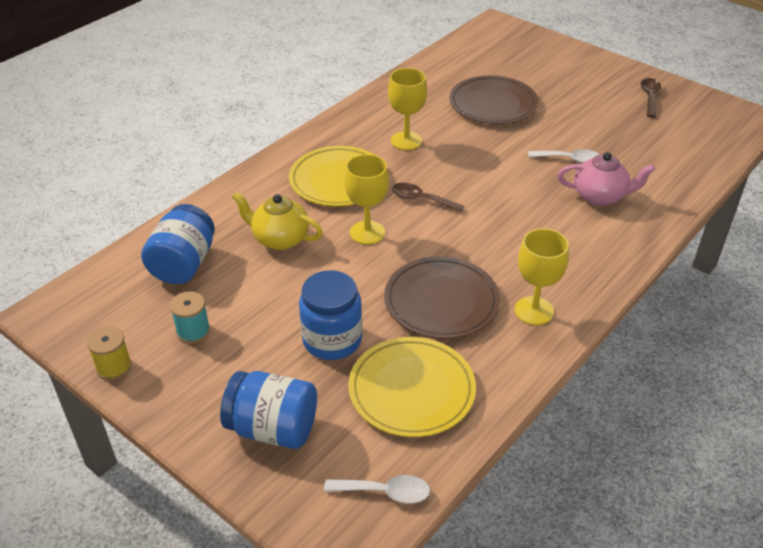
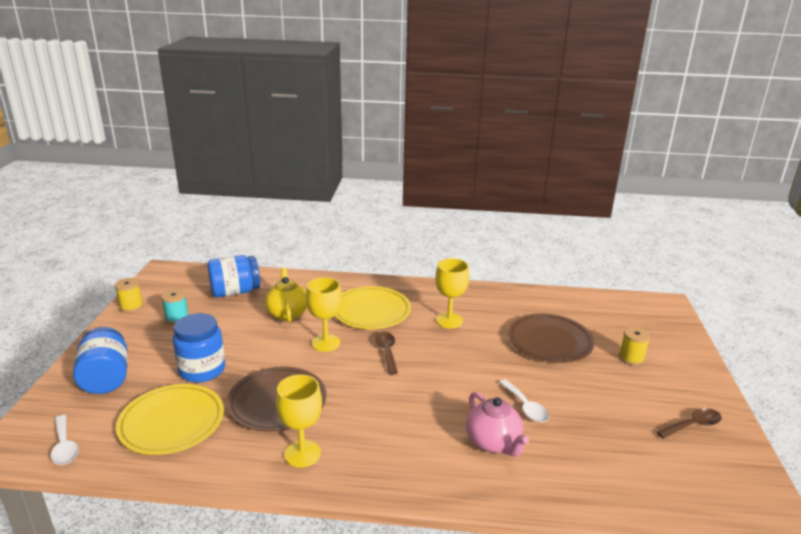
camera: 55 degrees right, 15 degrees down
none -> yellow spool [619,327,650,365]

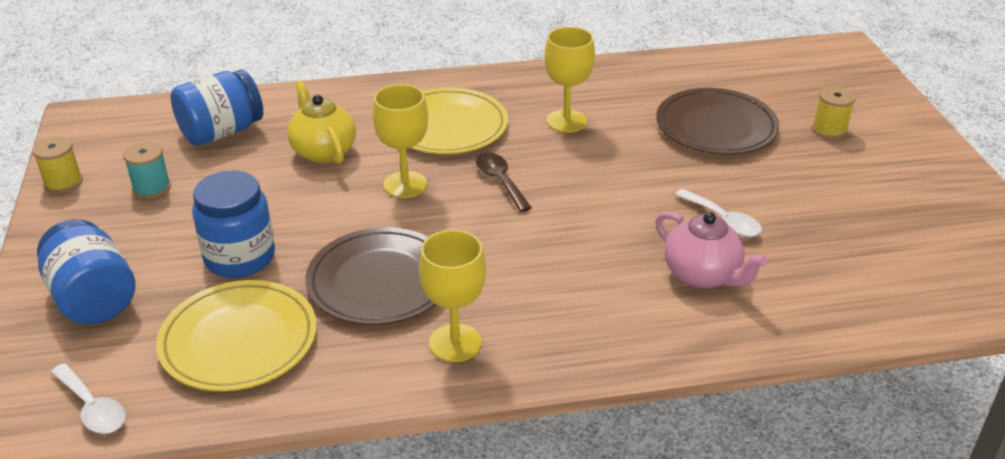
camera: 15 degrees left, 10 degrees up
brown spoon [656,408,722,439] -> none

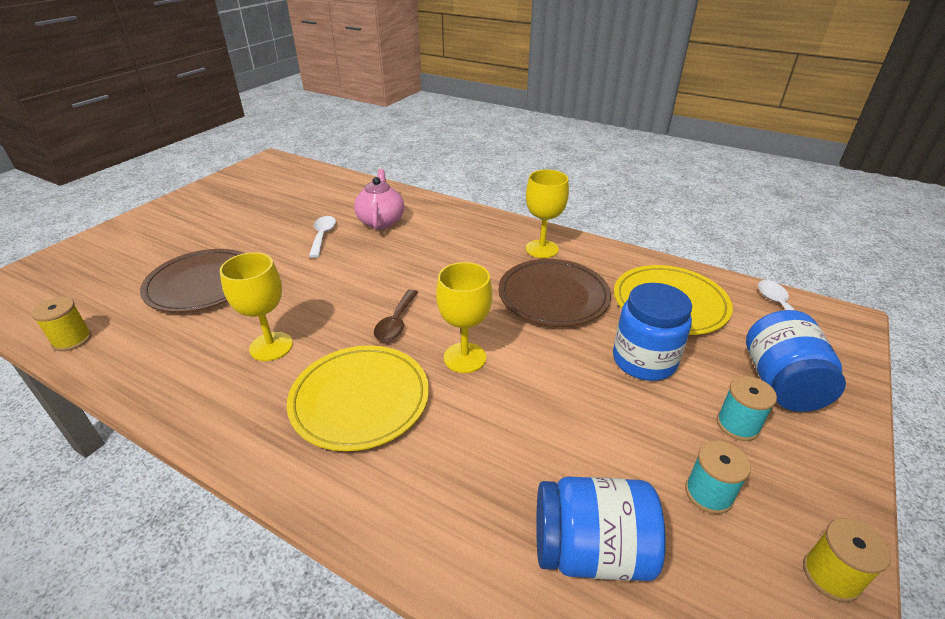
camera: 140 degrees left, 0 degrees up
yellow teapot [287,81,356,164] -> none
yellow spool [812,86,856,140] -> yellow spool moved to [32,297,92,351]
none -> turquoise spool [717,376,777,441]

